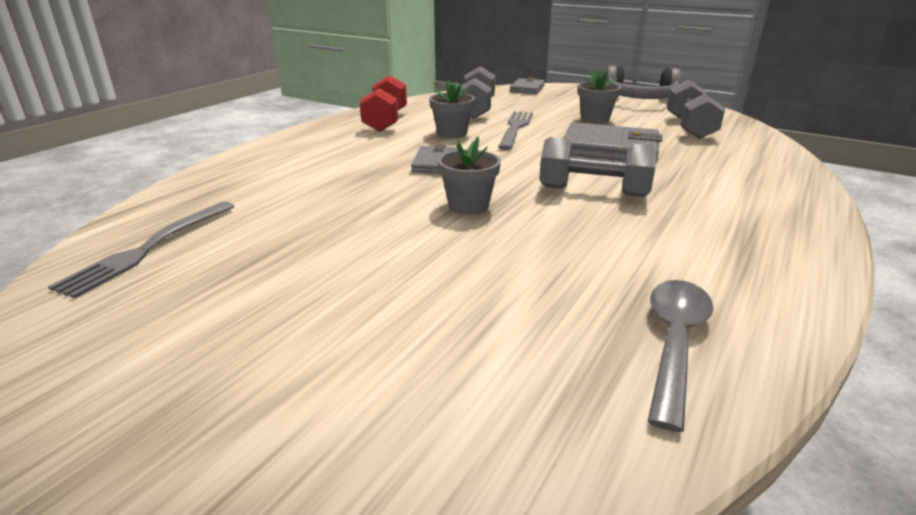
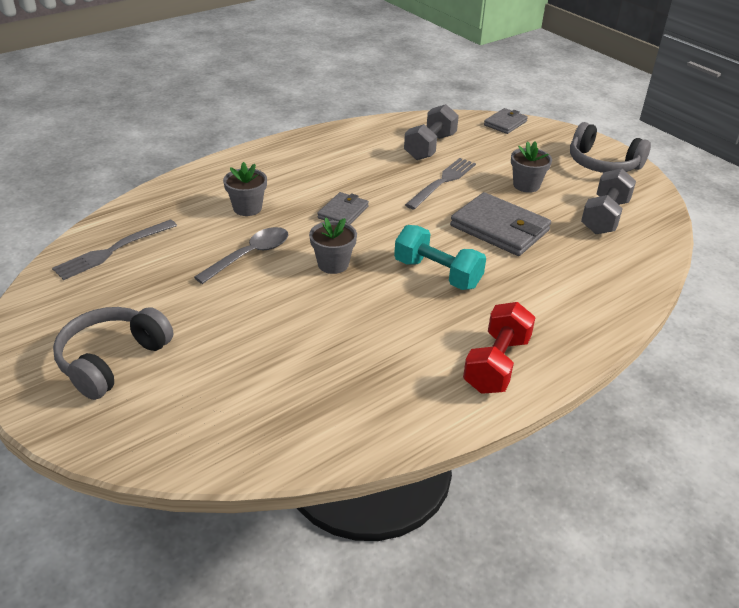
camera: 20 degrees right, 10 degrees up
red dumbbell [360,75,407,132] -> red dumbbell moved to [463,302,536,394]
grey flower pot [429,80,475,138] -> grey flower pot moved to [223,162,267,216]
grey dumbbell [539,137,657,197] -> turquoise dumbbell [394,225,486,290]
grey spoon [648,280,714,432] -> grey spoon moved to [194,227,288,284]
none -> grey headphones [53,307,173,400]

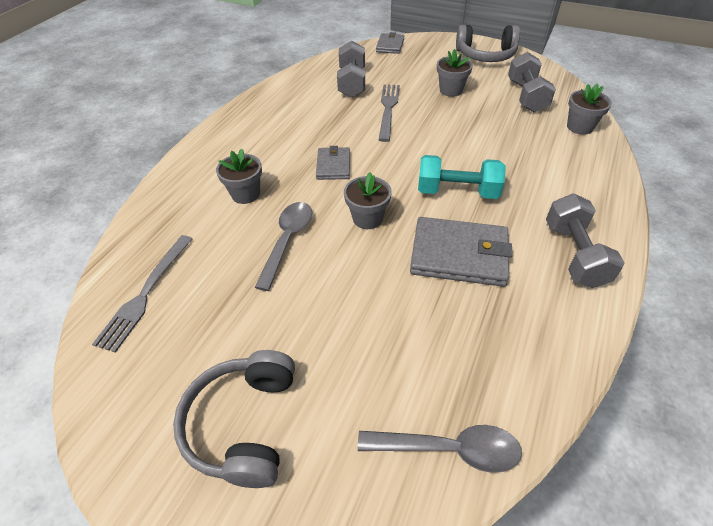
camera: 25 degrees left, 10 degrees up
grey wallet [450,192,551,256] -> grey wallet moved to [410,217,512,287]
red dumbbell [463,302,536,394] -> grey dumbbell [546,194,624,288]
none -> grey spoon [358,425,522,473]
none -> grey flower pot [567,83,612,135]

